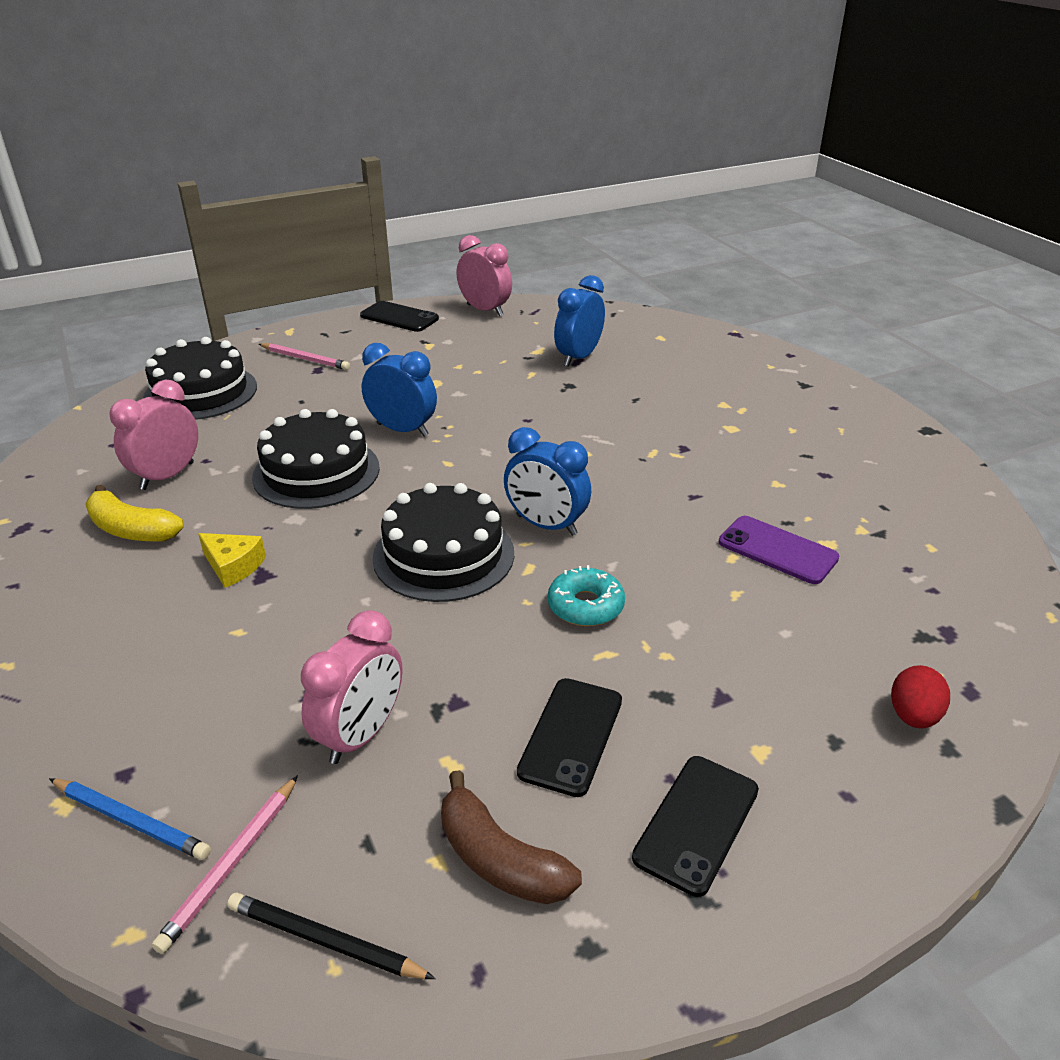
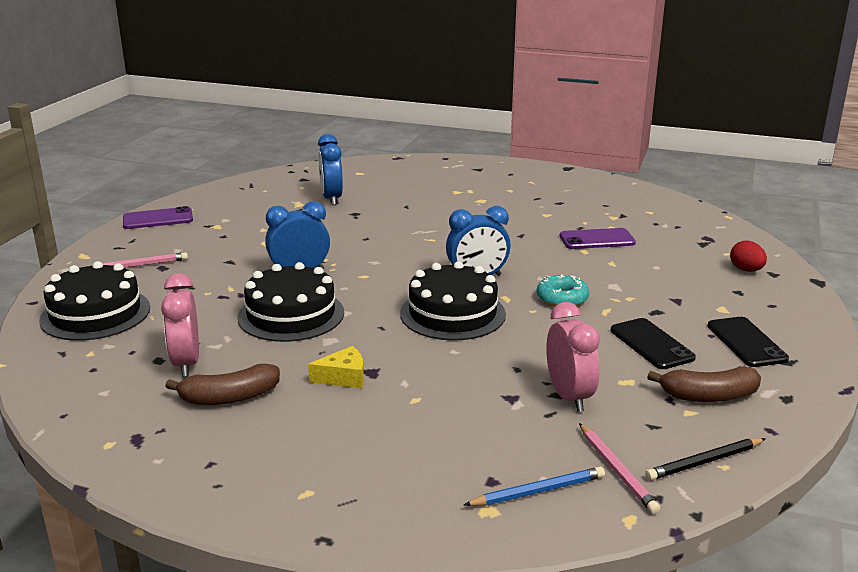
camera: 45 degrees left, 10 degrees down
yellow banana [85,485,184,542] -> brown banana [165,364,280,405]
black phone [360,301,439,332] -> purple phone [123,206,193,229]
pink clock [457,235,512,316] -> none

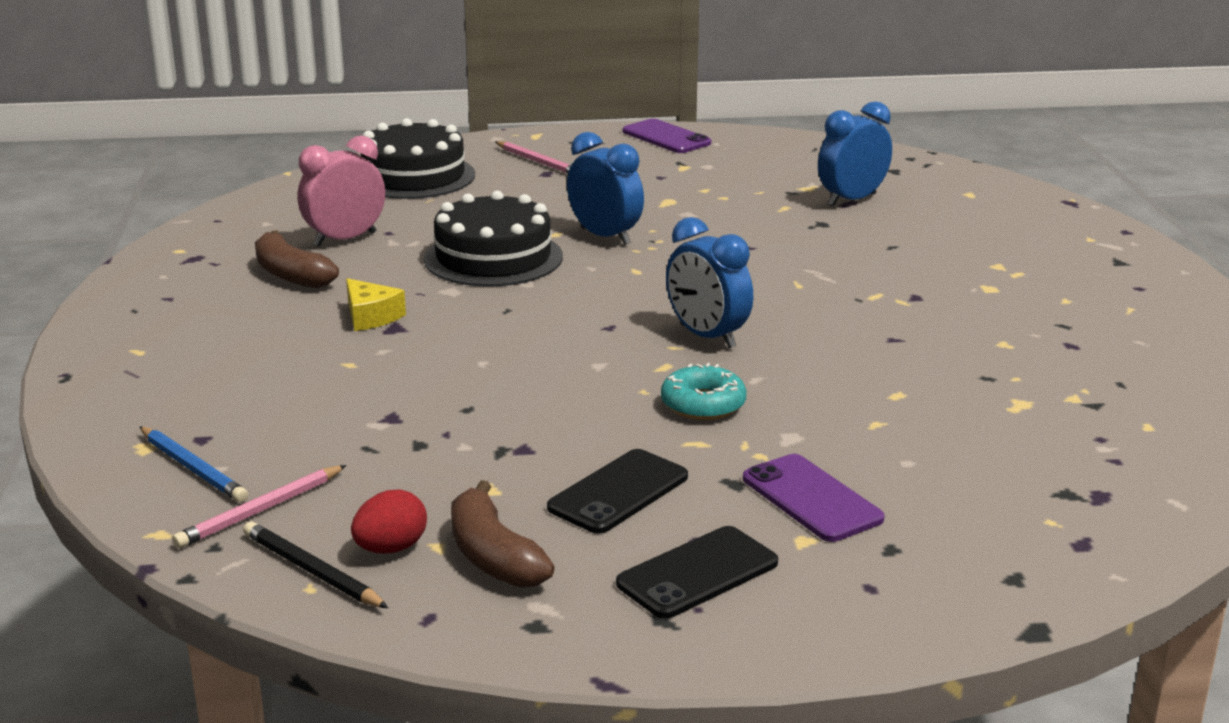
camera: 65 degrees right, 0 degrees up
black cake [400,261,506,341] -> none
pink clock [546,302,600,412] -> none
purple phone [560,228,636,249] -> purple phone moved to [743,454,885,542]
red egg [730,241,767,272] -> red egg moved to [351,489,427,553]

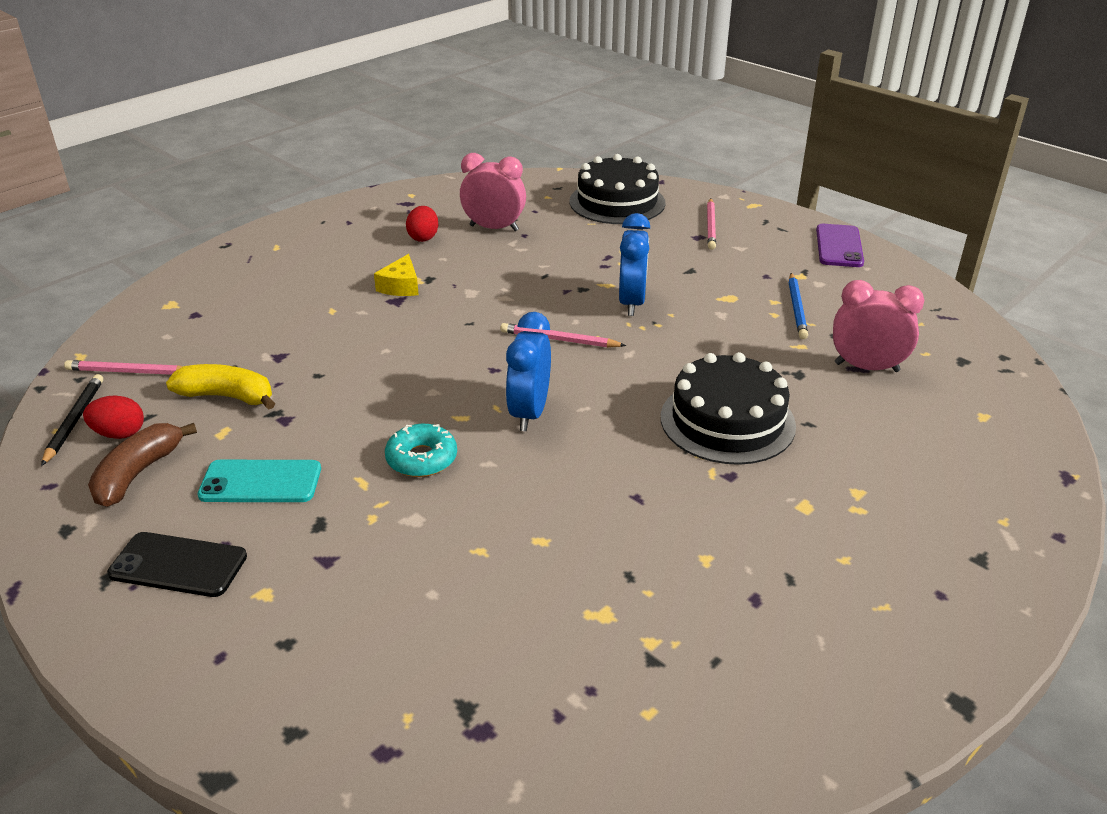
camera: 50 degrees right, 10 degrees up
blue pencil [140,427,248,502] -> blue pencil moved to [789,273,808,339]
brown banana [255,231,339,288] -> red egg [406,206,438,242]
black cake [424,191,563,286] -> black cake moved to [661,352,796,465]
black phone [547,449,688,534] -> turquoise phone [197,460,321,502]
purple phone [743,454,885,542] -> none
blue clock [818,101,892,206] -> pink clock [833,280,924,372]
none -> yellow banana [166,364,275,409]
none -> pink pencil [500,323,626,348]

